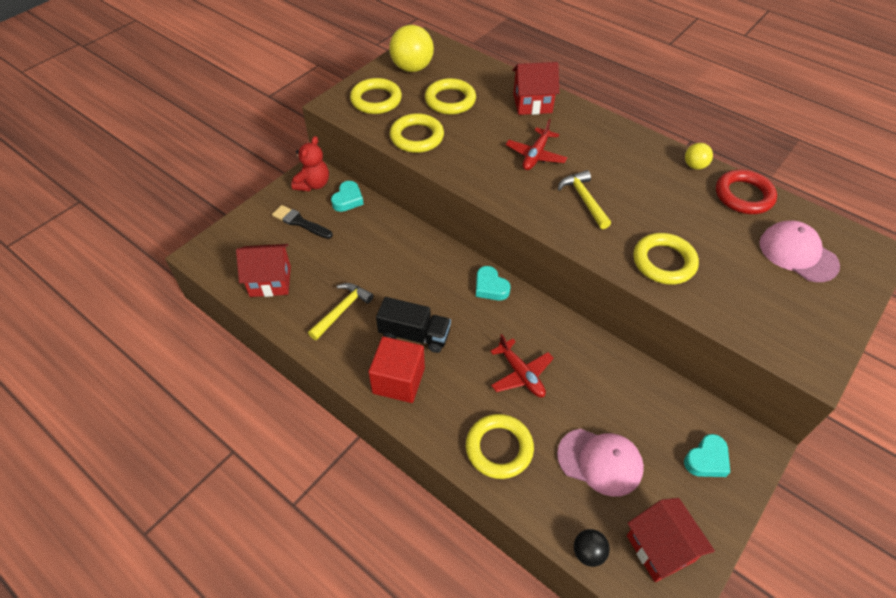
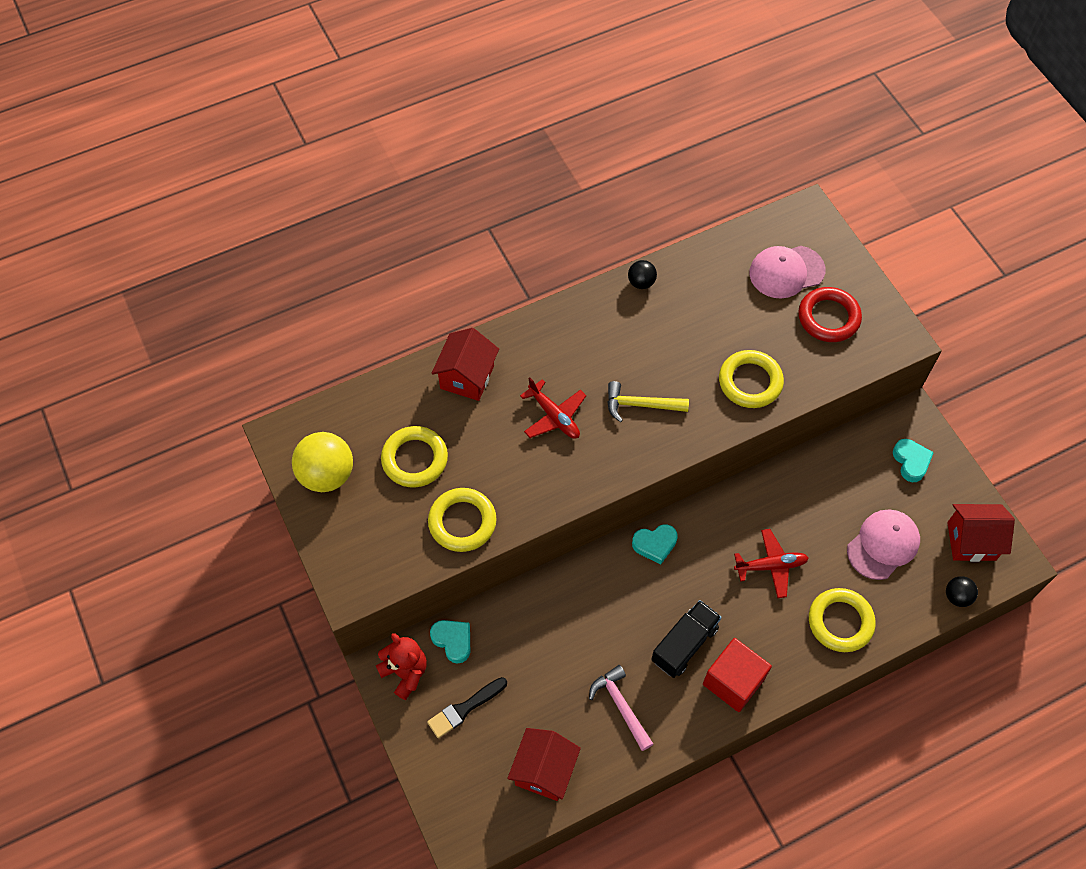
camera: 65 degrees left, 10 degrees up
yellow hammer [308,283,374,340] -> pink hammer [589,665,653,751]
yellow ring [350,78,402,114] -> none
yellow ball [685,143,713,170] -> black ball [628,260,657,289]
red ring [716,170,777,214] -> red ring moved to [798,287,862,342]

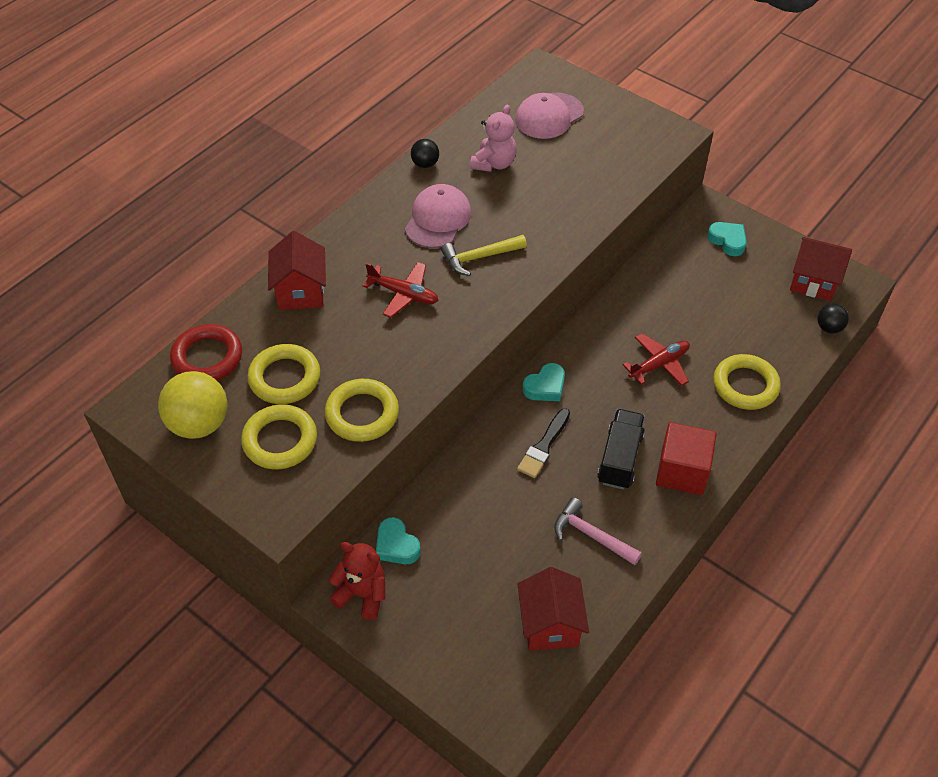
camera: 25 degrees left, 10 degrees down
black brush [427,677,507,738] -> black brush moved to [517,408,570,478]
turquoise heart [430,620,470,664] -> turquoise heart turned 150 degrees counterclockwise [376,517,421,564]
yellow ring [719,350,784,408] -> yellow ring moved to [241,404,317,469]
red ring [798,287,862,342] -> red ring moved to [170,324,242,380]
pink cap [847,510,920,580] -> pink cap moved to [405,184,471,248]
red house [947,504,1015,562] -> red house turned 45 degrees clockwise [790,237,852,301]
none -> pink teddy bear [470,104,517,172]

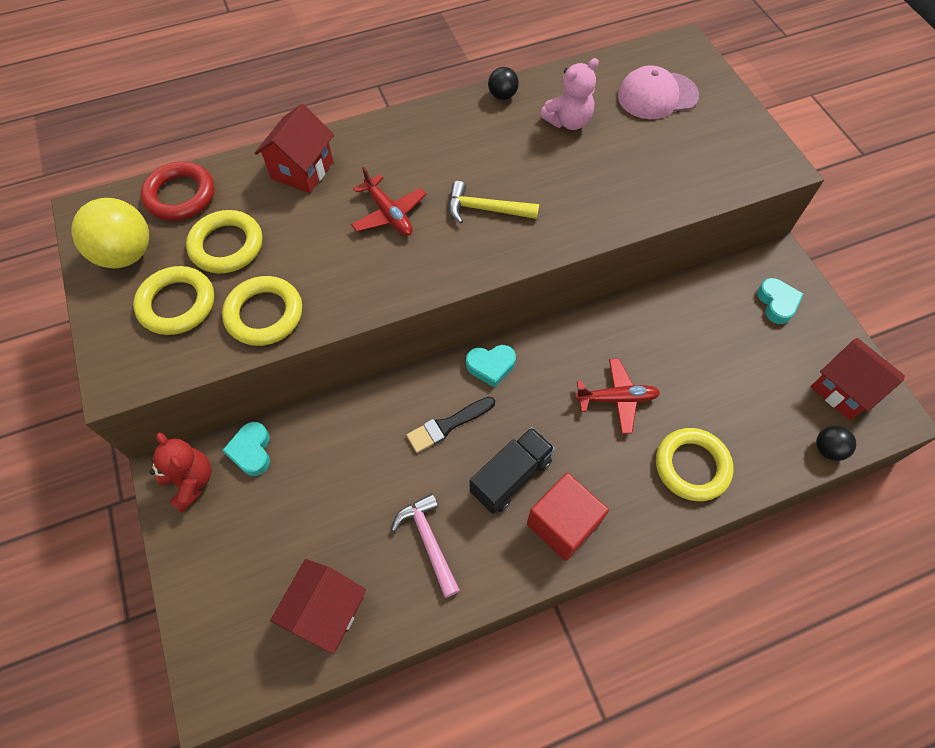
camera: 30 degrees right, 10 degrees up
pink cap [405,184,471,248] -> none

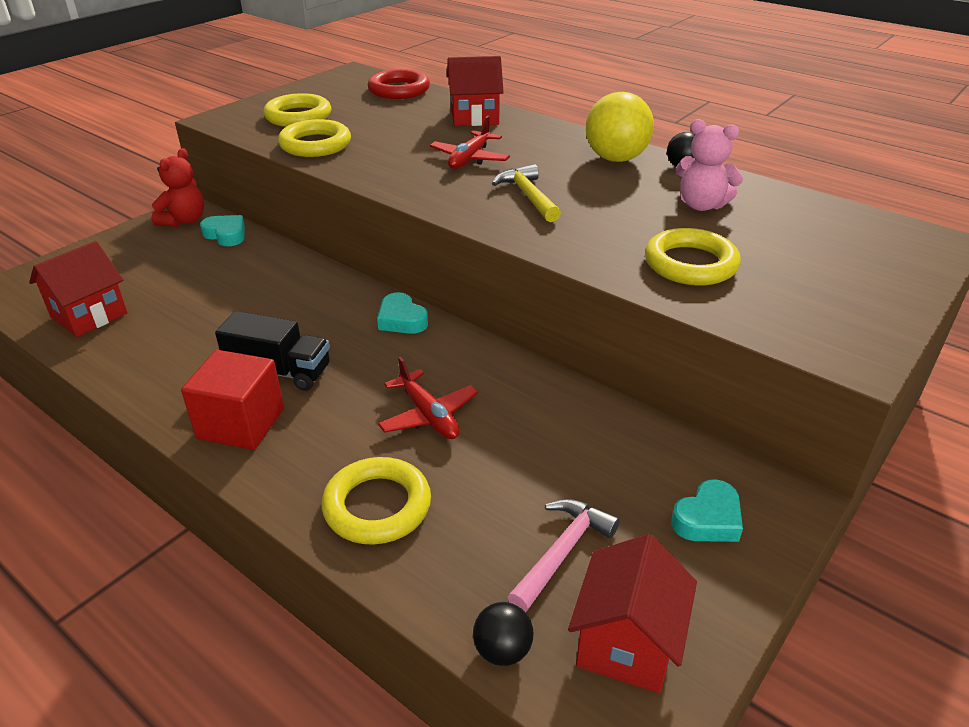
camera: 60 degrees right, 25 degrees down
yellow ball [71,198,149,268] -> yellow ball moved to [586,92,654,162]
yellow ring [186,210,262,273] -> yellow ring moved to [645,228,741,285]
turquoise heart [222,422,270,476] -> turquoise heart turned 75 degrees clockwise [200,215,245,246]
red house [270,559,366,654] -> red house turned 45 degrees counterclockwise [29,241,128,337]
pink hammer [392,493,460,598] -> pink hammer moved to [507,499,620,613]
black brush [406,397,495,453] -> none
pink cap [618,65,699,119] -> none

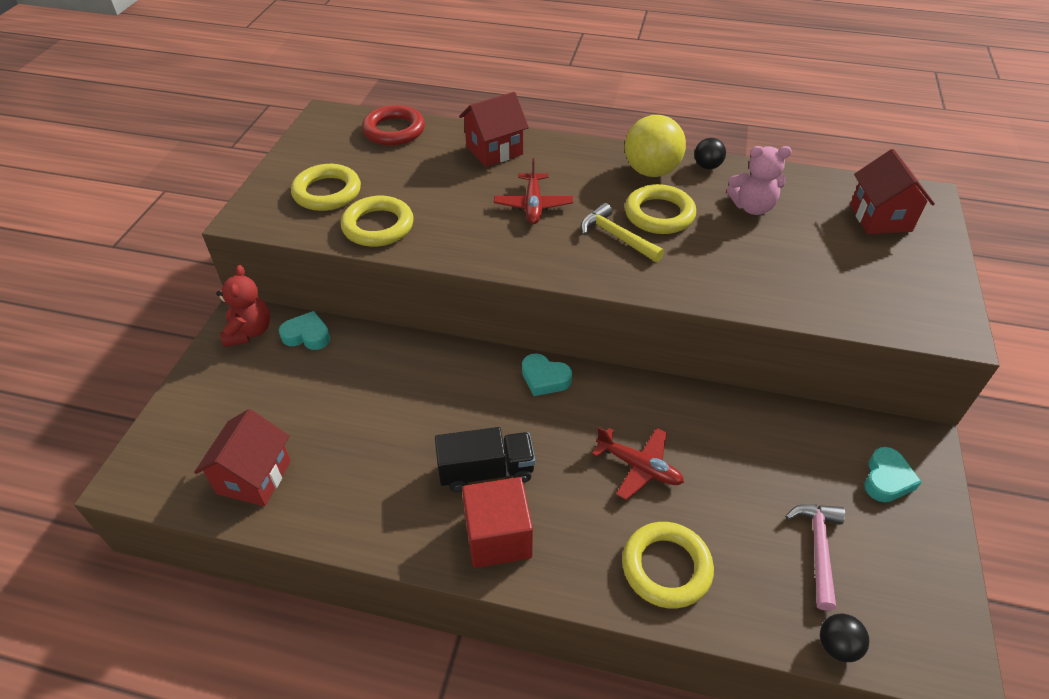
camera: 25 degrees left, 10 degrees up
red house [568,534,697,693] -> red house moved to [850,149,935,234]
yellow ring [645,228,741,285] -> yellow ring moved to [625,184,696,234]

